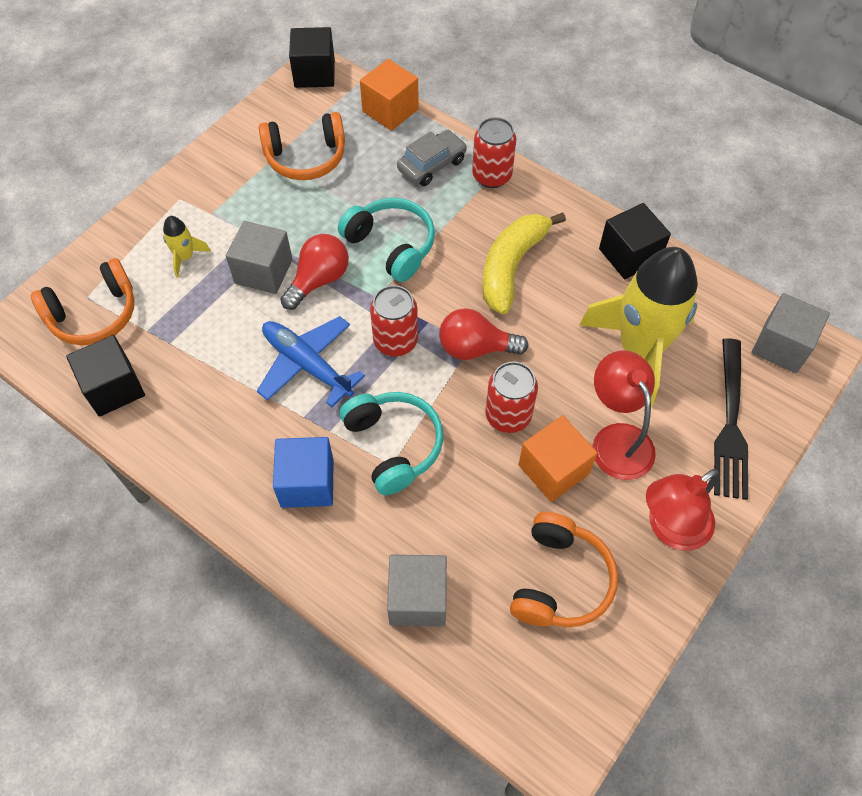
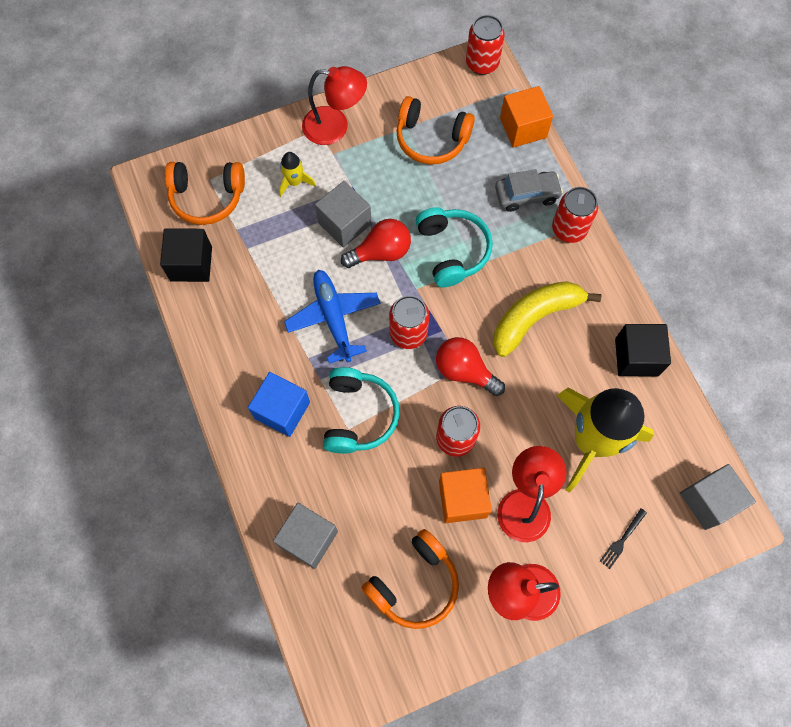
camera: 30 degrees right, 10 degrees up
black cube [289,27,335,88] -> red can [466,15,505,75]
black fork [714,338,748,500] -> black fork [600,508,647,569], size x0.45
none -> red lamp [302,66,367,145]

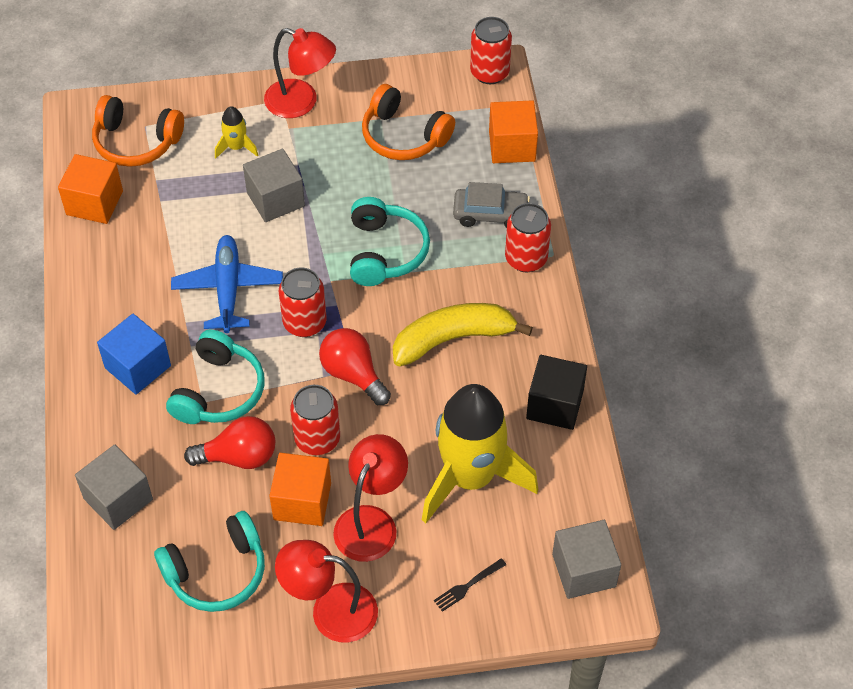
camera: 15 degrees right, 15 degrees down
black cube [160,228,212,282] -> orange cube [58,154,123,224]
red light bulb [341,219,411,268] -> red light bulb moved to [184,416,275,469]
orange headphones [362,529,459,629] -> turquoise headphones [154,511,265,612]

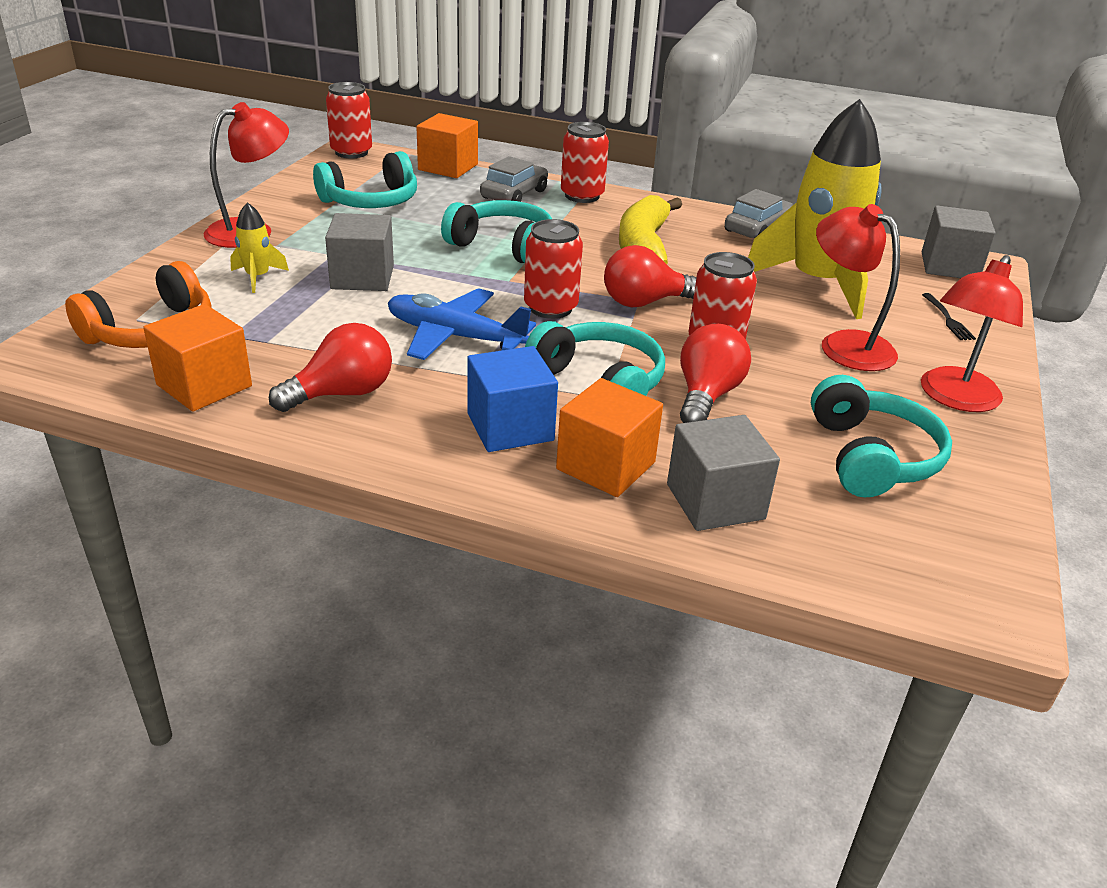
camera: 65 degrees left, 20 degrees down
orange cube [269,453,331,526] -> orange cube moved to [556,378,663,497]
orange headphones [362,84,455,160] -> turquoise headphones [313,151,417,208]
black cube [526,355,587,430] -> grey car [725,189,793,238]
none -> red light bulb [269,323,392,412]

